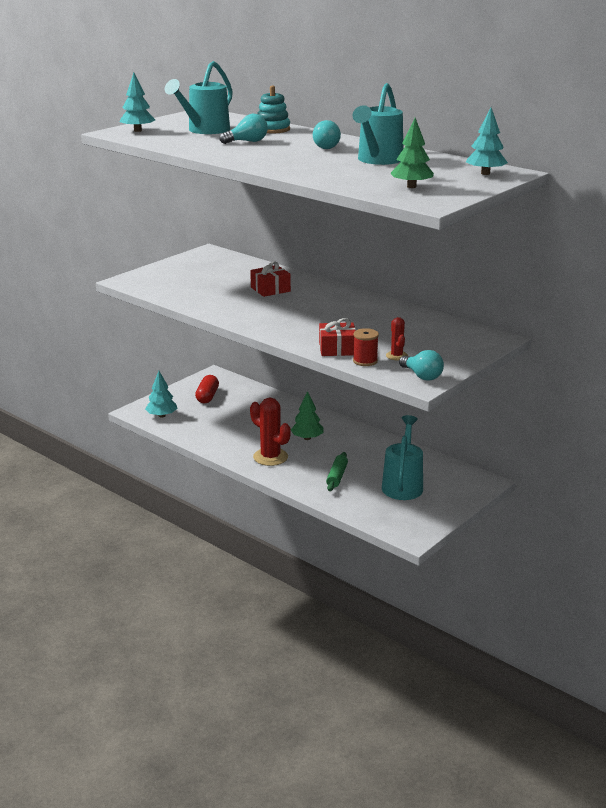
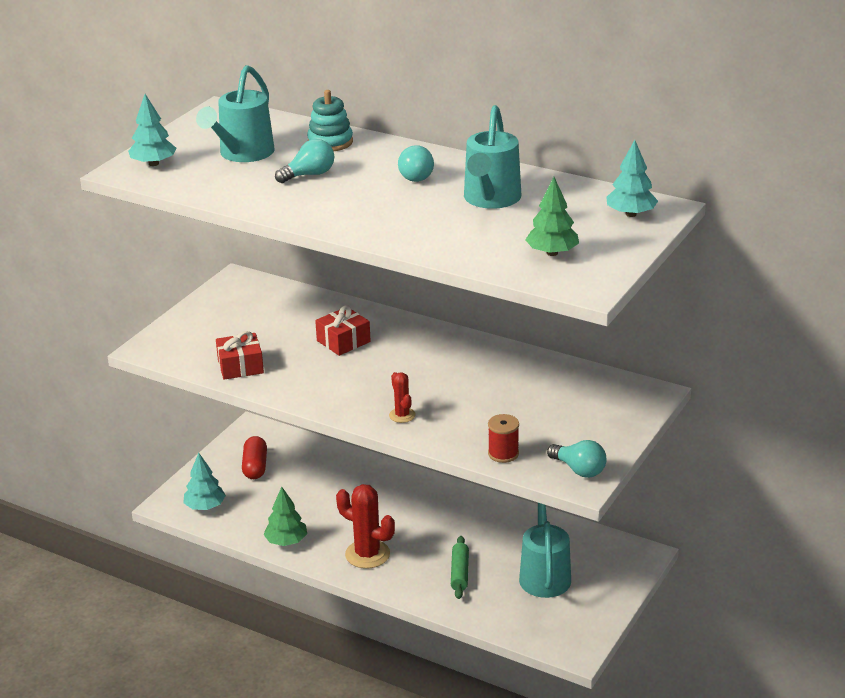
camera: 10 degrees left, 5 degrees up
green tree [291,391,323,440] -> green tree moved to [263,487,307,546]
red gift [319,318,356,356] -> red gift moved to [216,331,264,380]
red cactus [386,317,408,361] -> red cactus moved to [389,372,416,423]

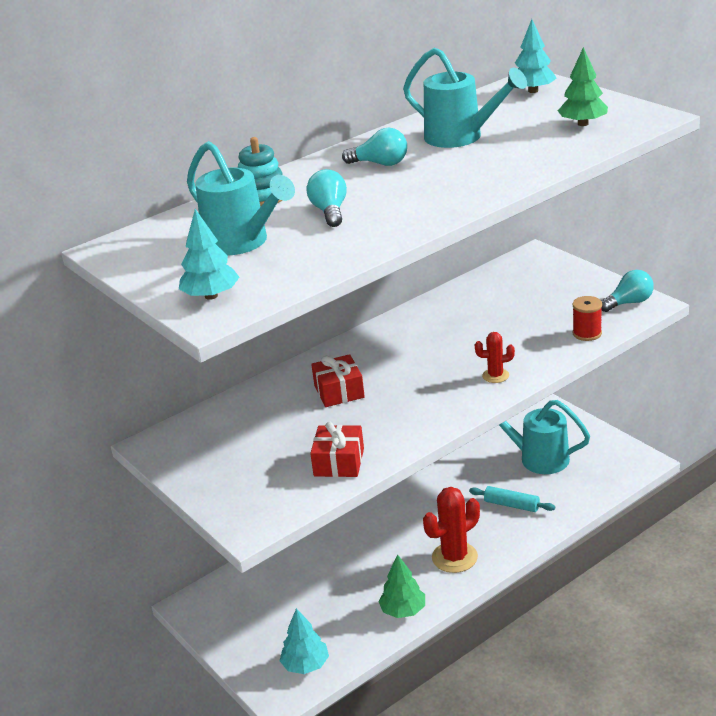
camera: 65 degrees left, 0 degrees up
red capsule [242,436,267,479] -> none
green rolling pin [451,536,469,599] -> turquoise rolling pin [469,486,555,512]

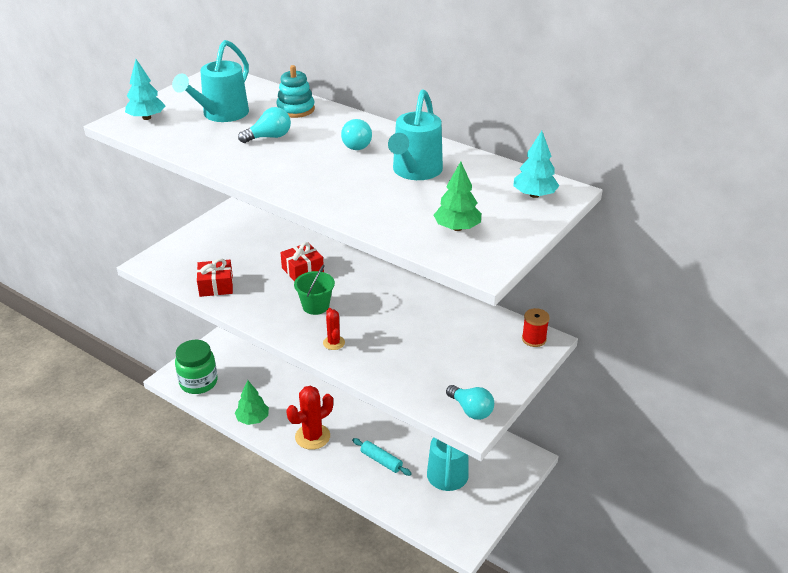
camera: 70 degrees right, 5 degrees up
turquoise tree [280,608,329,674] -> green jar [175,340,218,394]
red cactus [423,487,480,573] -> red cactus turned 75 degrees counterclockwise [286,386,333,450]
turquoise rolling pin [469,486,555,512] -> turquoise rolling pin turned 60 degrees counterclockwise [352,438,412,476]
red spool [572,296,602,341] -> red spool moved to [522,308,550,347]
none -> green bucket [294,264,335,315]

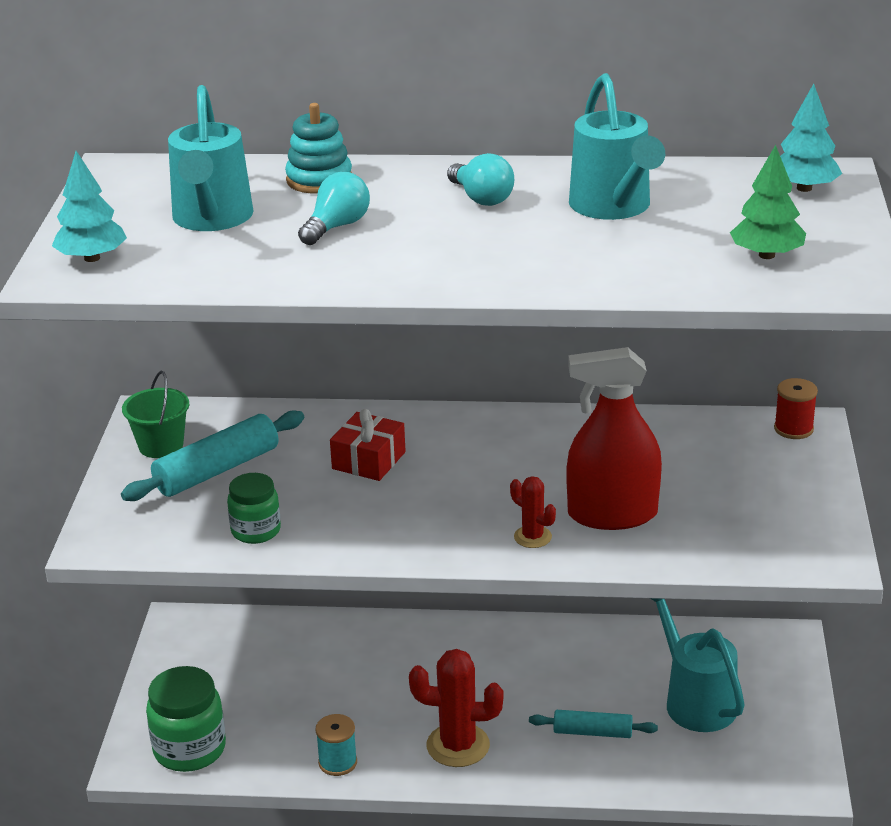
camera: 30 degrees left, 5 degrees down
red gift [197,259,233,297] -> green jar [227,473,281,544]
green tree [235,380,269,425] -> turquoise spool [315,714,357,776]
red cactus [286,386,333,450] -> red cactus turned 75 degrees clockwise [409,649,504,767]
green bucket [294,264,335,315] -> green bucket moved to [122,371,189,458]
turquoise light bulb [446,385,494,420] -> none
none -> turquoise rolling pin [121,410,304,501]
none -> red spray bottle [566,347,662,530]

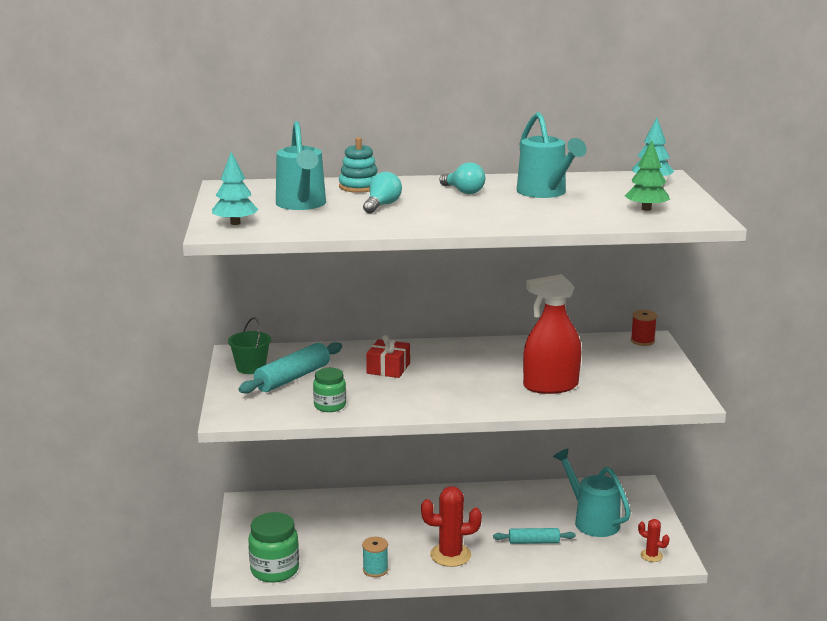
camera: 10 degrees left, 10 degrees down
red cactus [510,476,556,548] -> red cactus moved to [638,519,670,562]

